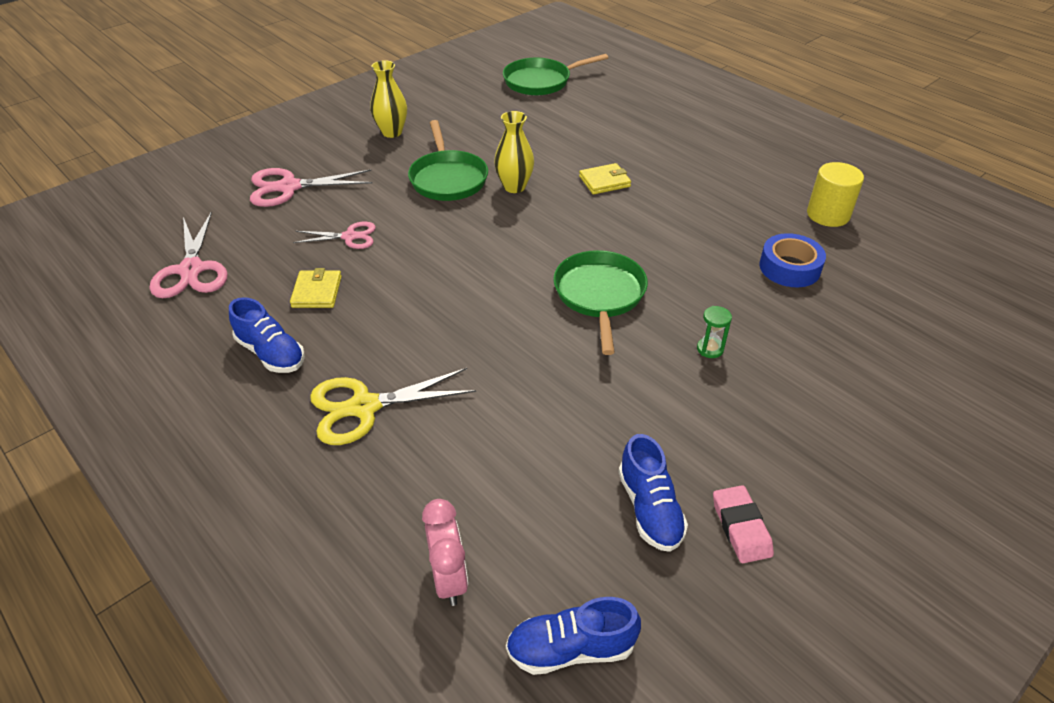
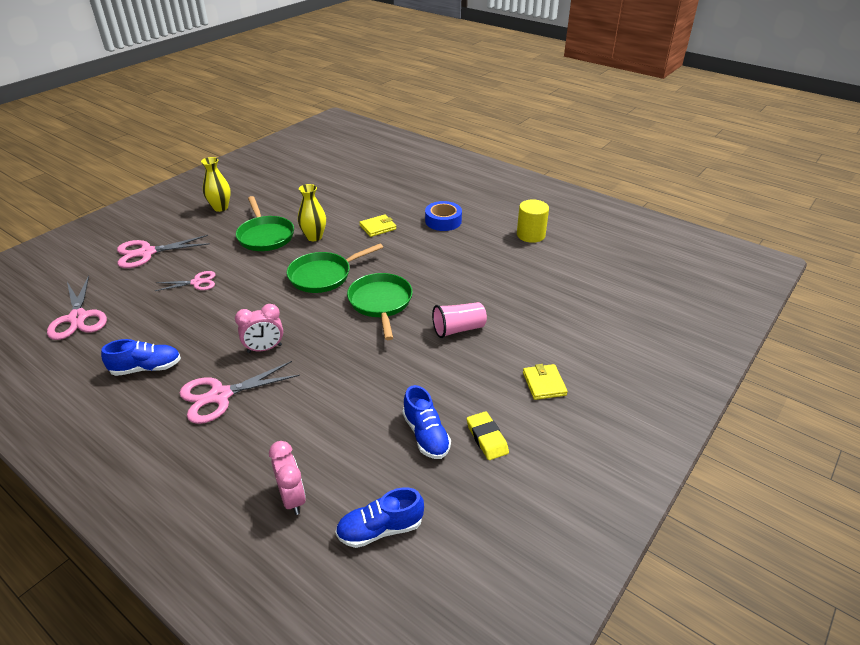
camera: 10 degrees left, 5 degrees down
blue shoe [229,297,305,373] -> blue shoe turned 45 degrees counterclockwise [101,339,181,376]
yellow wallet [290,268,342,308] -> yellow wallet moved to [523,364,568,400]
yellow scissors [310,368,476,445] -> pink scissors [180,361,300,424]
green pan [503,54,608,96] -> green pan moved to [287,243,383,293]
green hourglass [697,306,732,358] -> pink cup [432,302,487,338]
pink eraser [713,485,774,563] -> yellow eraser [467,411,509,460]
blue tape [759,233,826,287] -> blue tape moved to [425,201,462,231]
none -> pink clock [235,304,283,353]

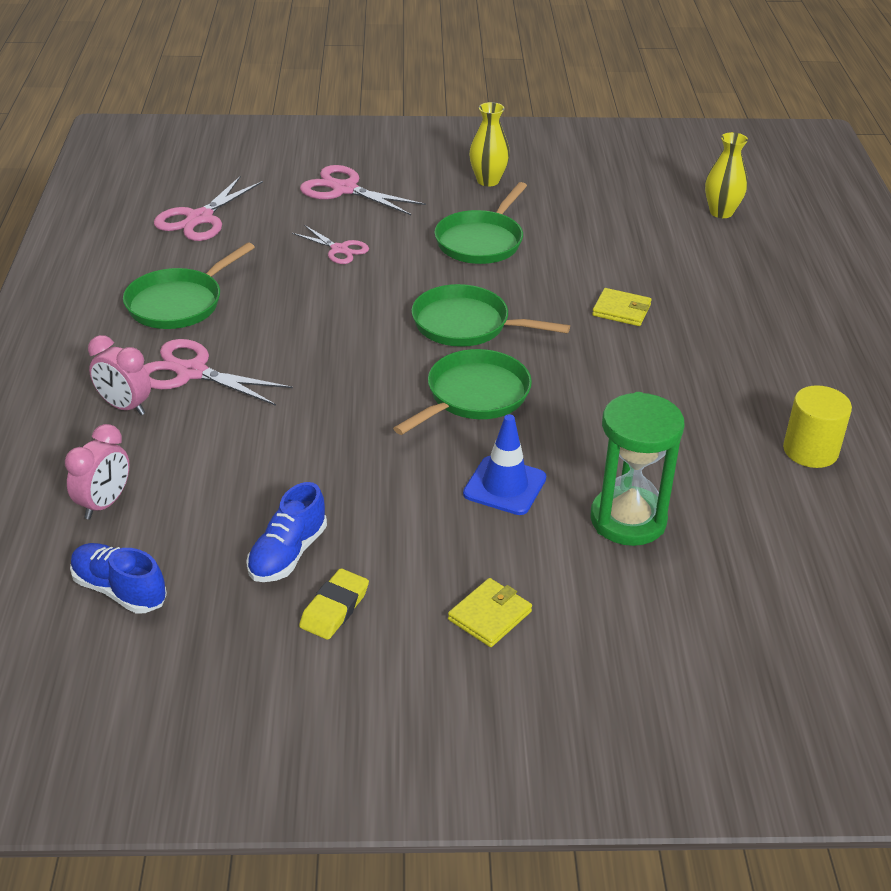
camera: 50 degrees right, 0 degrees up
blue shoe [101,339,181,376] -> green pan [123,242,255,329]
pink clock [235,304,283,353] -> pink clock moved to [88,335,151,415]
yellow vase [298,184,326,241] -> yellow vase moved to [705,132,748,218]
blue tape [425,201,462,231] -> none
pink cup [432,302,487,338] -> blue traffic cone [463,414,546,515]
none -> green hourglass [591,392,685,546]

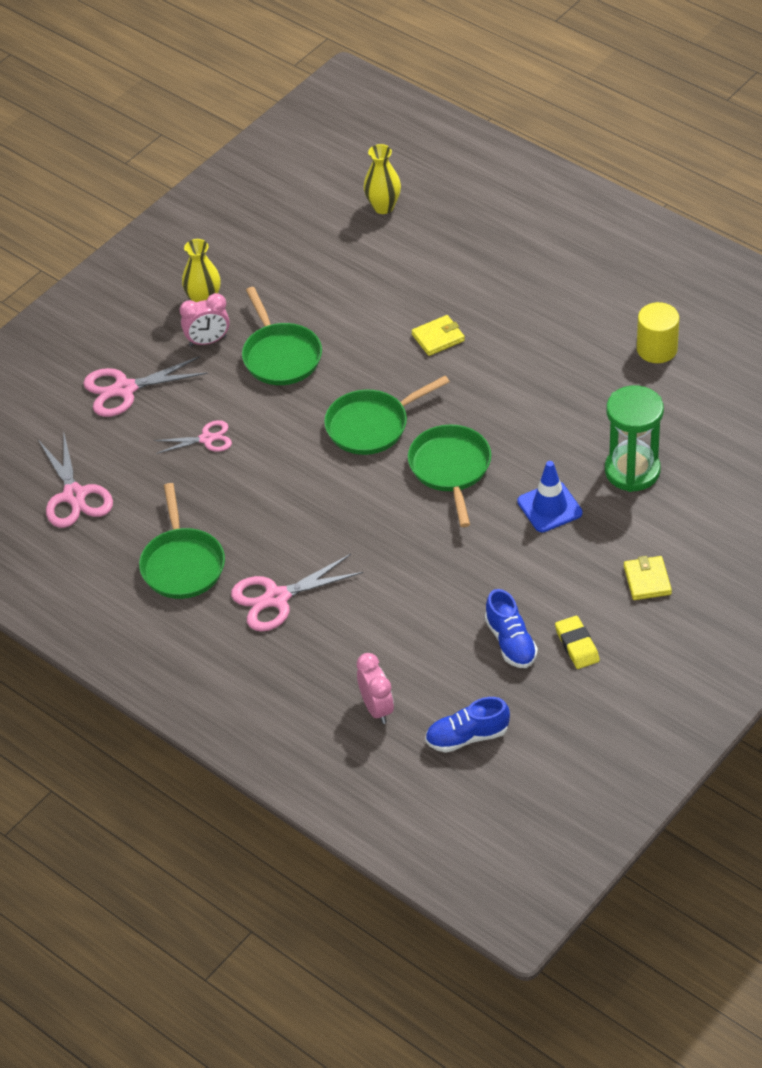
camera: 45 degrees left, 10 degrees up
pink clock [88,335,151,415] -> pink clock moved to [180,293,230,347]

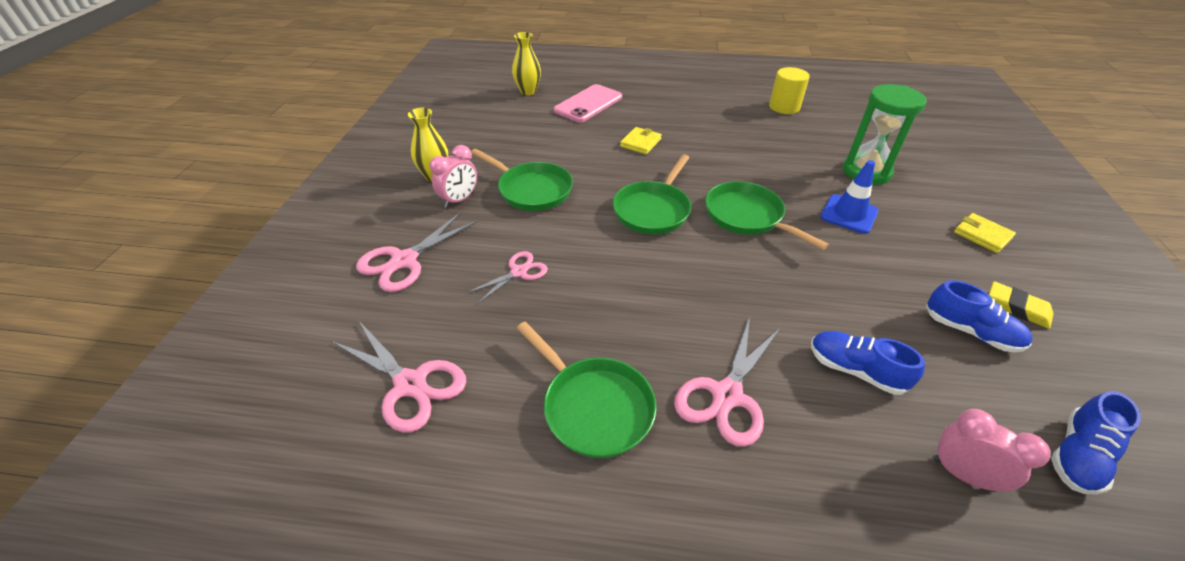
camera: 35 degrees left, 5 degrees down
none -> pink phone [553,84,622,122]
none -> blue shoe [811,331,925,395]

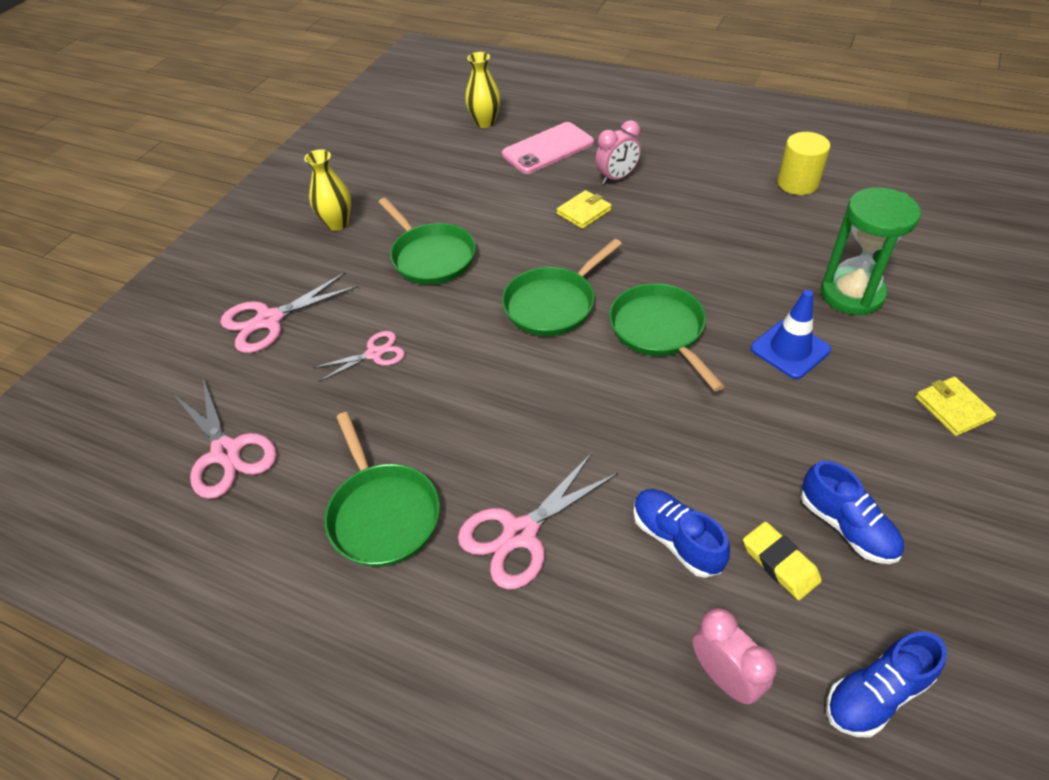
camera: 20 degrees right, 5 degrees up
pink clock [430,145,477,208] -> pink clock moved to [595,120,641,184]
yellow eraser [989,281,1053,329] -> yellow eraser moved to [743,521,822,600]

